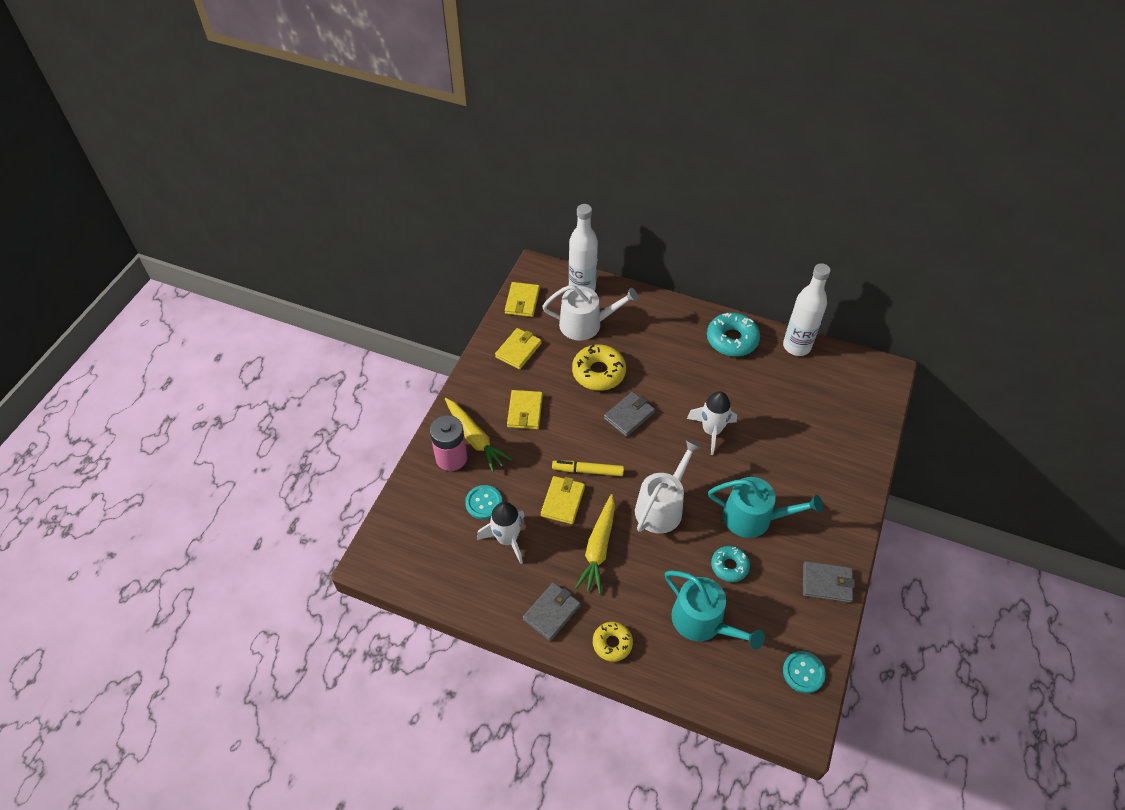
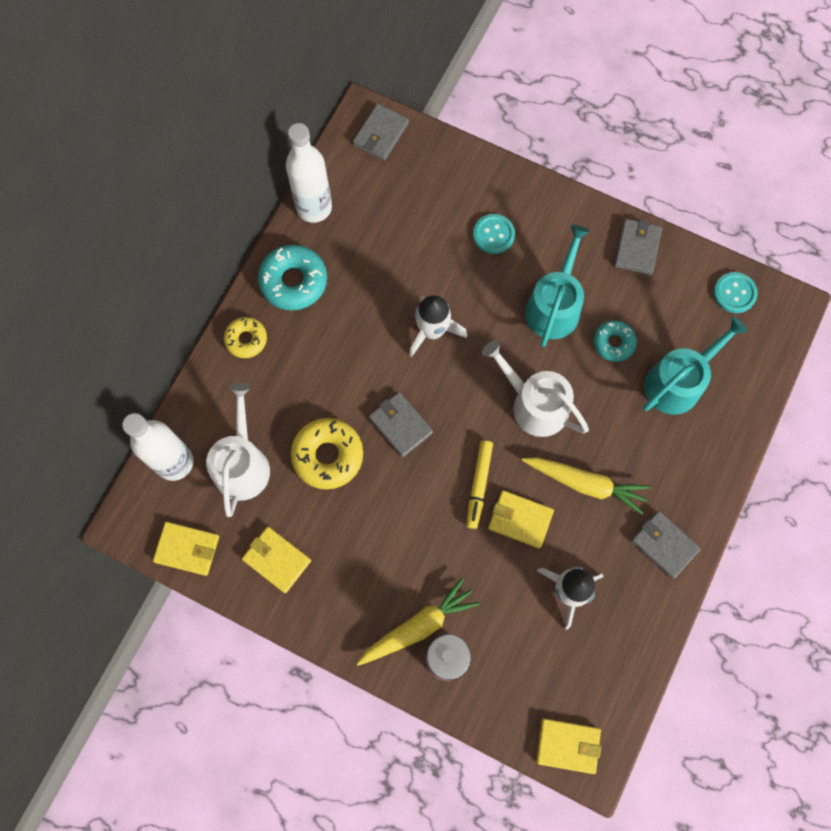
camera: 85 degrees left, 20 degrees up
turquoise button [465,485,502,519] -> turquoise button moved to [473,214,515,254]
yellow wallet [507,390,543,429] -> yellow wallet moved to [536,718,601,774]
yellow donut [593,622,633,662] -> yellow donut moved to [224,317,267,358]
none -> grey wallet [353,104,409,161]

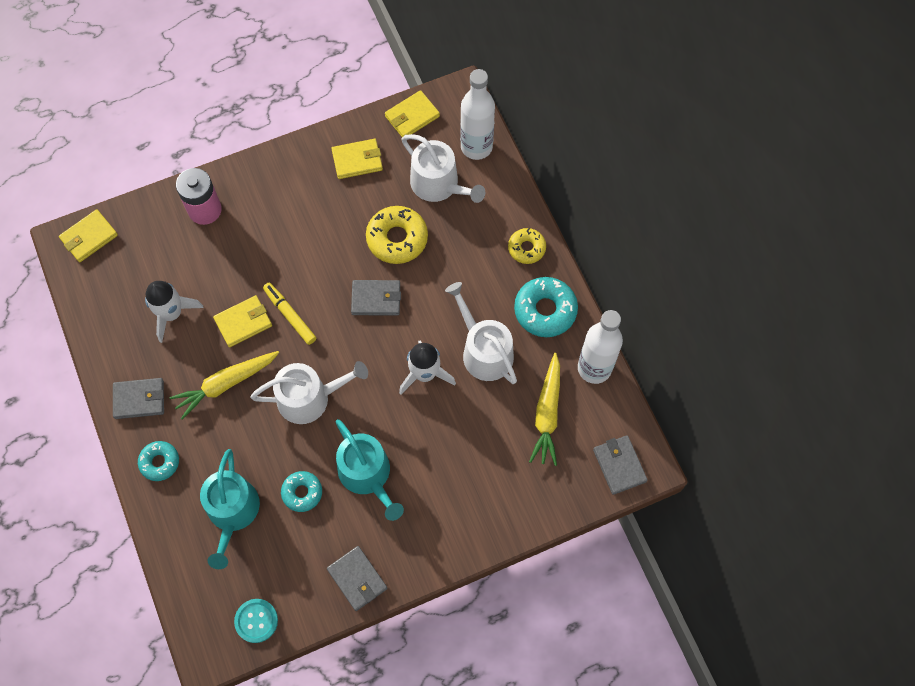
camera: 130 degrees right, 5 degrees down
yellow carrot [356,578,480,666] -> yellow carrot moved to [529,353,560,466]
turquoise button [473,214,515,254] -> none
none -> turquoise donut [138,441,179,481]
none -> white watering can [445,282,517,384]

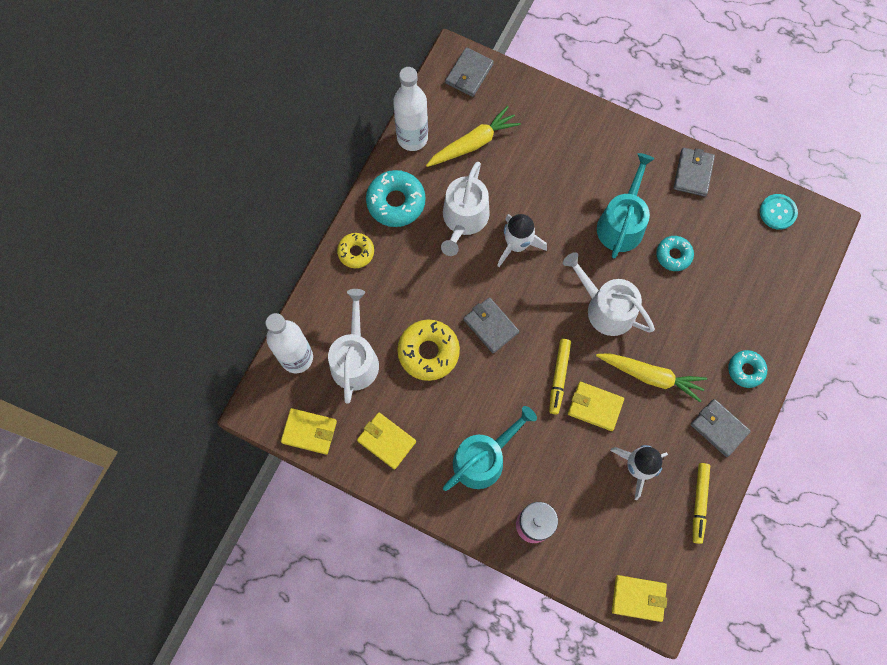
camera: 130 degrees left, 5 degrees up
turquoise watering can [200,449,260,569] -> turquoise watering can moved to [443,406,537,491]
none -> yellow marker [693,463,710,544]

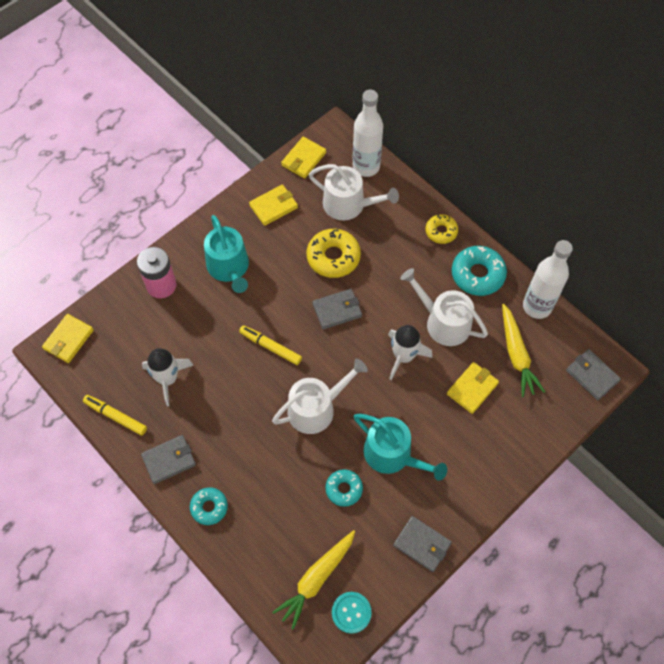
camera: 110 degrees right, 10 degrees down
yellow wallet [568,382,624,431] -> yellow wallet moved to [447,362,499,414]
yellow carrot [596,353,707,402] -> yellow carrot moved to [272,530,355,630]

